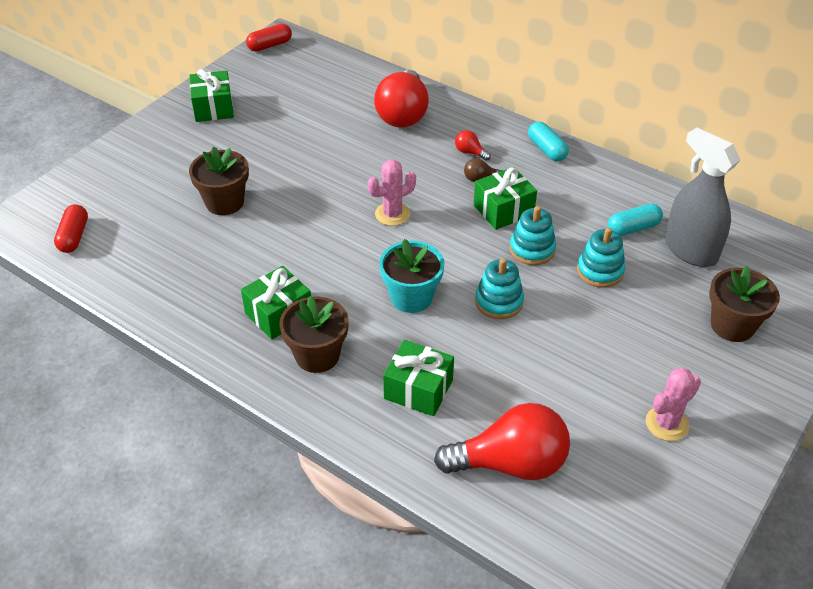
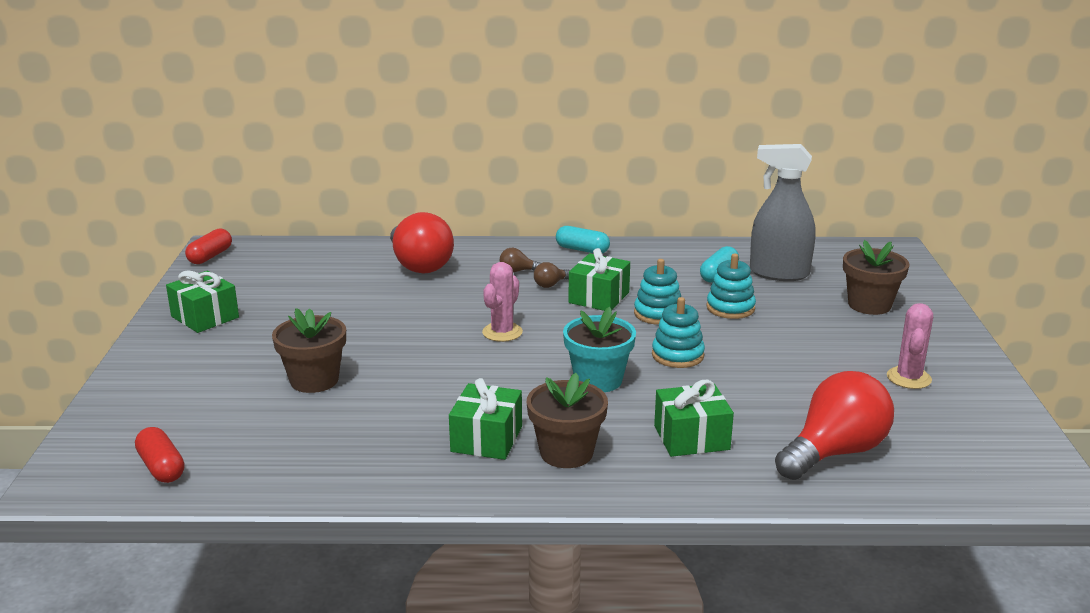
camera: 35 degrees left, 20 degrees down
red light bulb [455,130,491,161] -> brown light bulb [500,248,541,273]

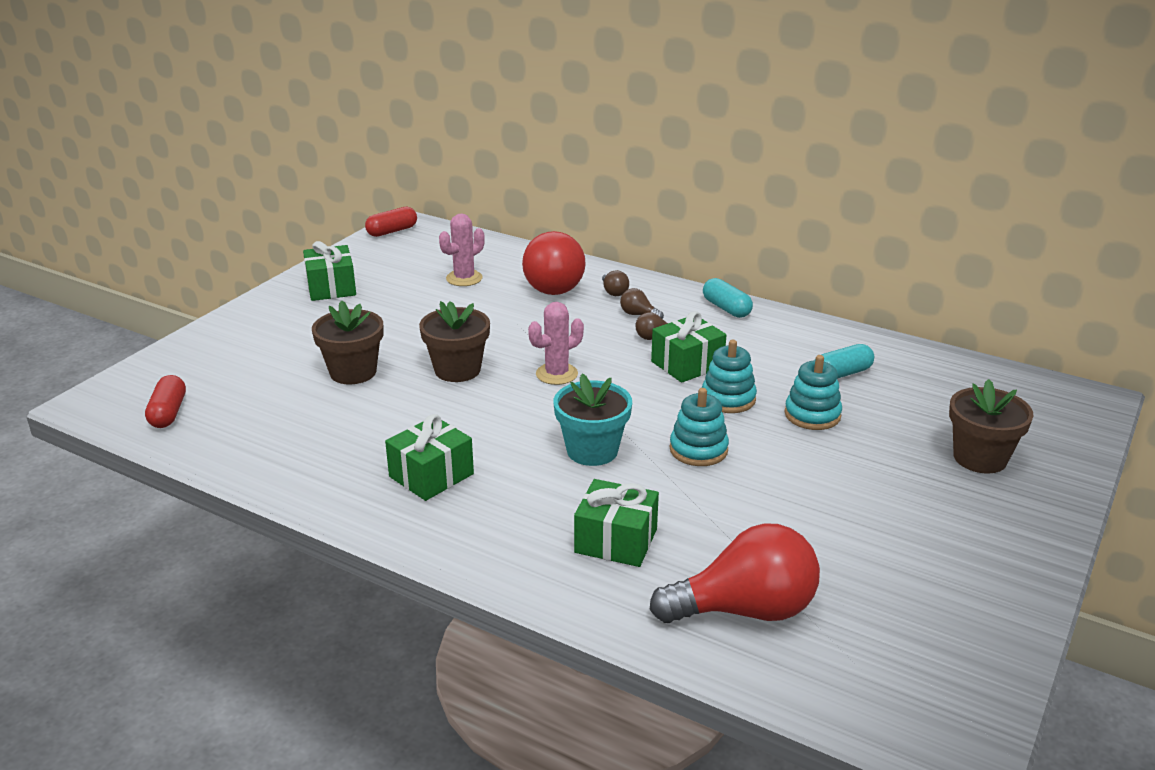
camera: 30 degrees right, 5 degrees up
brown flower pot [527,373,608,468] -> brown flower pot moved to [419,301,490,382]
grey spray bottle [750,144,816,281] -> none
pink cactus [887,303,933,389] -> pink cactus moved to [439,213,485,286]
none -> brown light bulb [602,270,629,296]

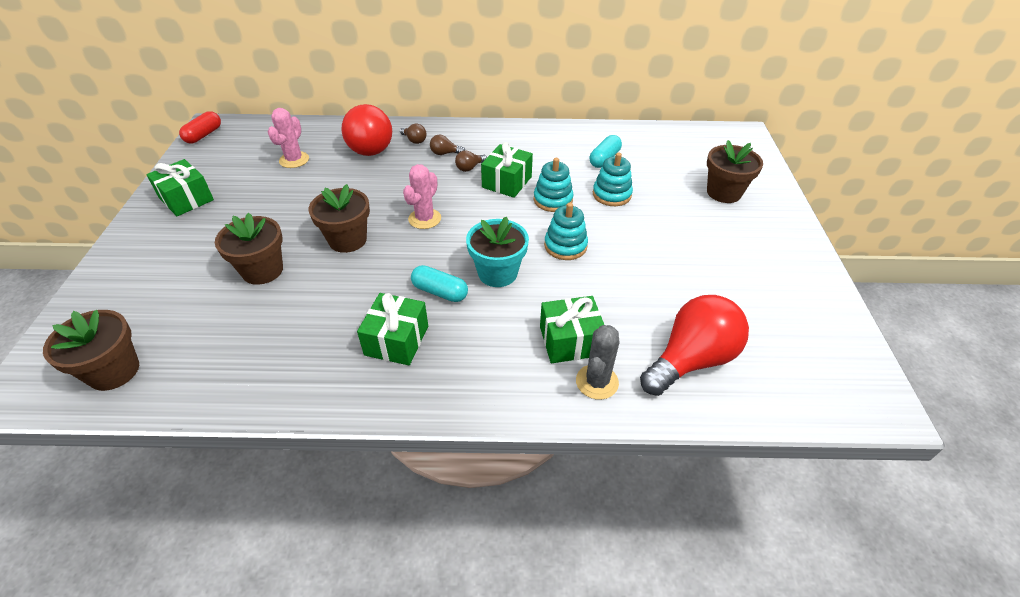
camera: 30 degrees left, 15 degrees up
red capsule [145,375,186,428] -> brown flower pot [43,310,139,391]
turquoise capsule [703,278,753,318] -> turquoise capsule moved to [411,265,468,302]
none -> grey cactus [576,325,619,400]

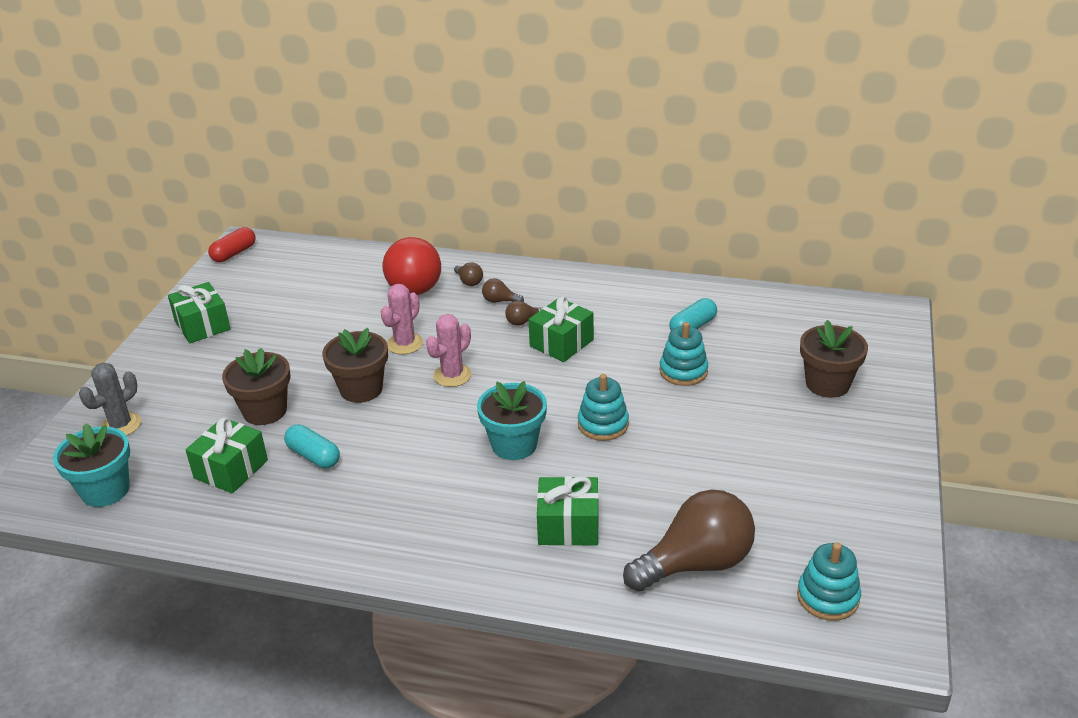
camera: 15 degrees right, 10 degrees down
brown flower pot [43,310,139,391] -> turquoise flower pot [53,423,130,507]
pink cactus [268,108,309,168] -> pink cactus moved to [381,284,423,354]
green gift [357,293,428,365] -> green gift moved to [186,417,268,493]
turquoise capsule [411,265,468,302] -> turquoise capsule moved to [284,424,340,469]
turquoise stacking toy [534,158,574,212] -> turquoise stacking toy moved to [797,542,861,621]
grey cactus [576,325,619,400] -> grey cactus moved to [79,363,141,436]
red light bulb [640,295,749,396] -> brown light bulb [623,490,755,592]

